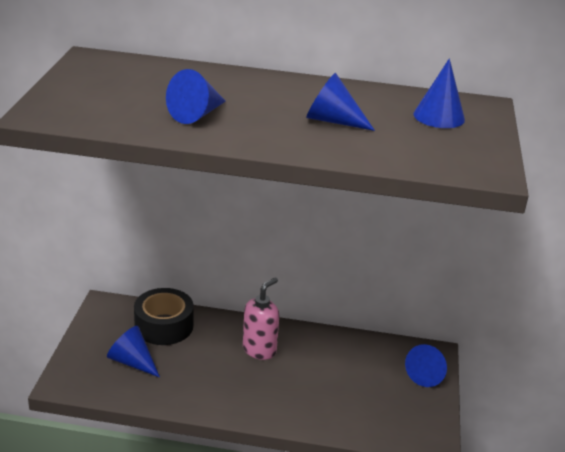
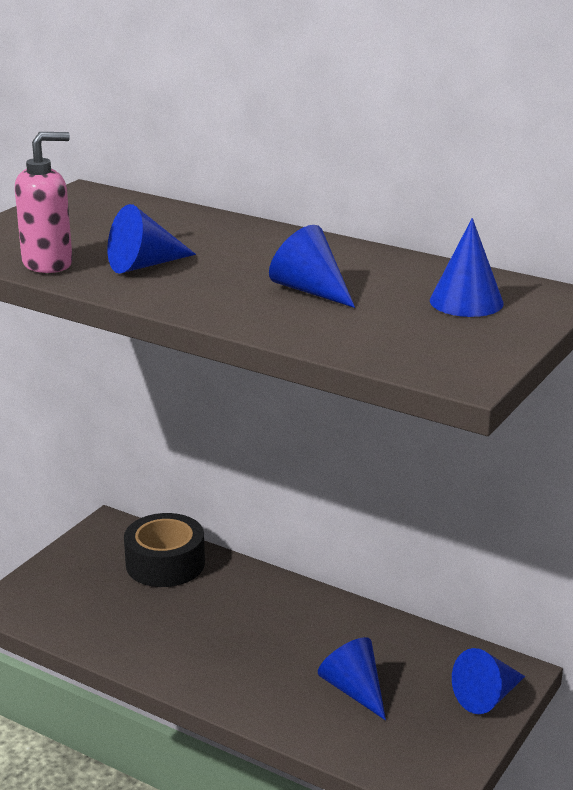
camera: 25 degrees right, 5 degrees down
blue cone [107,326,160,378] -> blue cone moved to [318,637,386,720]
pink soap dispenser [243,277,279,360] -> pink soap dispenser moved to [15,132,73,273]

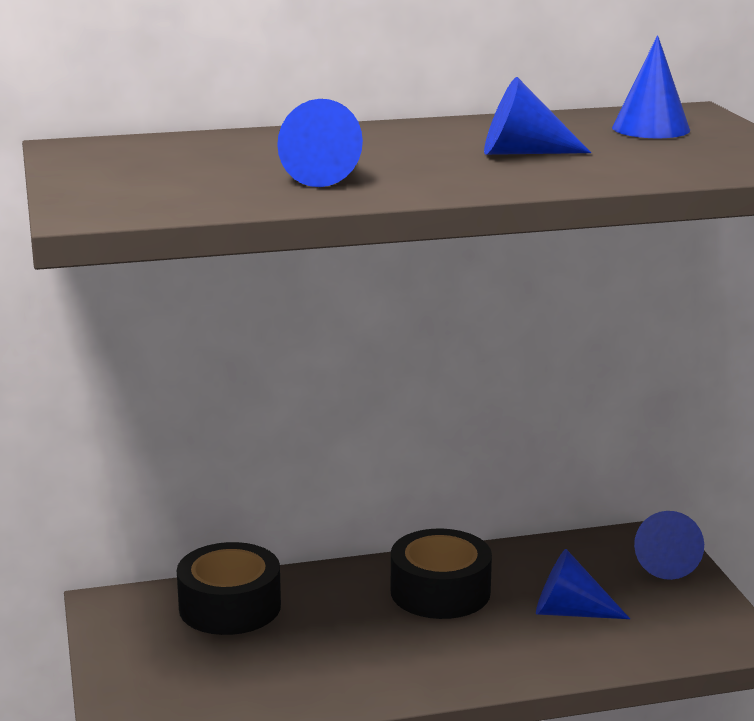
camera: 45 degrees left, 5 degrees down
pink soap dispenser [15,132,73,273] -> none
none -> black tape [391,529,492,619]

